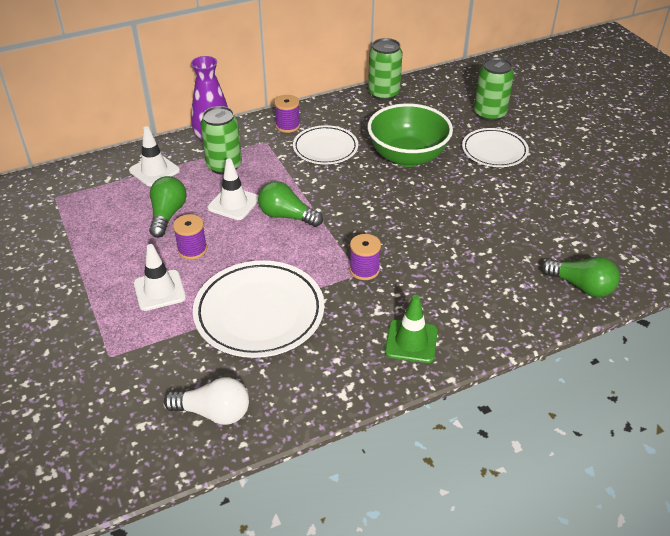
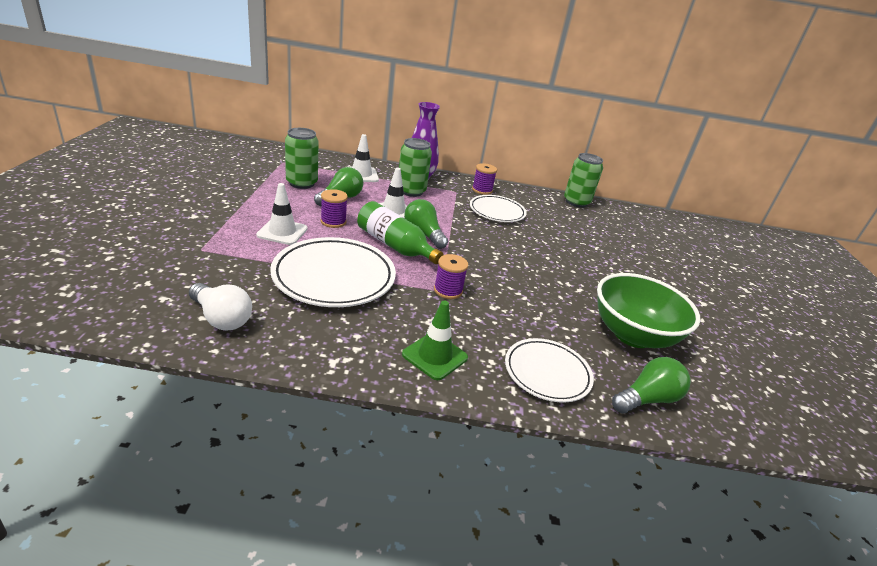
camera: 25 degrees right, 10 degrees down
green bowl [368,103,453,167] -> green bowl moved to [597,273,701,348]
white plate [462,128,529,167] -> white plate moved to [505,338,594,403]
green can [474,57,514,122] -> green can moved to [285,128,319,189]
green light bulb [542,257,620,297] -> green light bulb turned 90 degrees counterclockwise [612,357,691,414]
none -> green bottle [357,201,443,264]

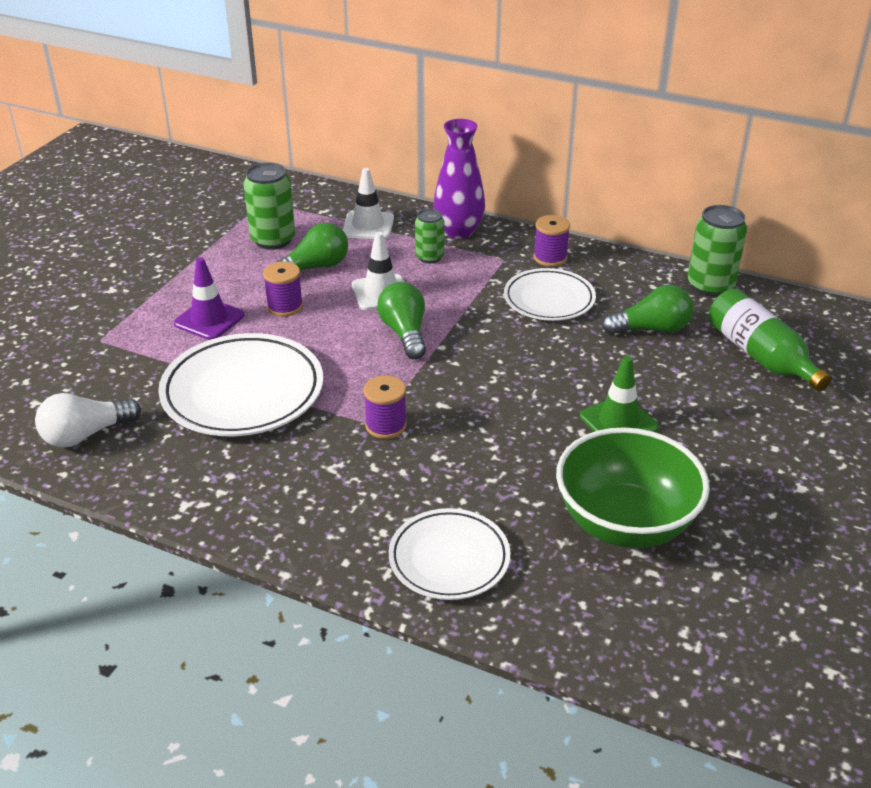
camera: 25 degrees right, 5 degrees up
white light bulb [189,283,252,330] -> white light bulb turned 90 degrees clockwise [35,393,141,448]
white traffic cone [256,183,308,245] -> purple traffic cone [174,257,245,340]
green bottle [357,201,443,264] -> green bottle moved to [709,288,832,392]
green can [399,138,432,197] -> green can [415,209,444,263], size x0.62
green traffic cone [402,301,468,380] -> green traffic cone moved to [580,356,659,432]
green light bulb [612,357,691,414] -> green light bulb moved to [602,285,693,335]

